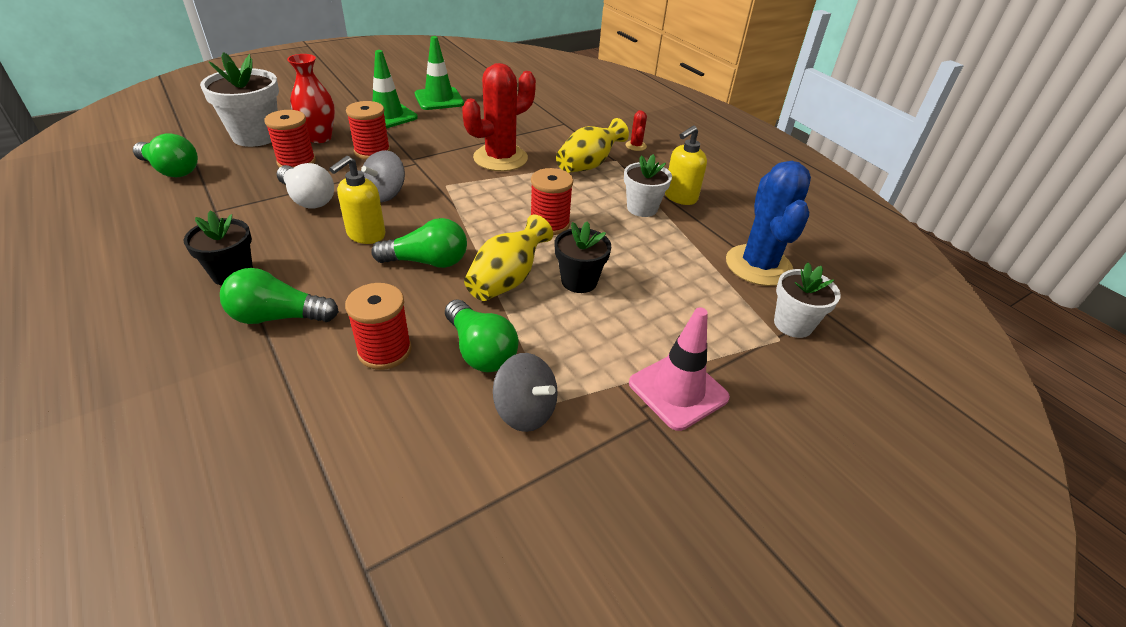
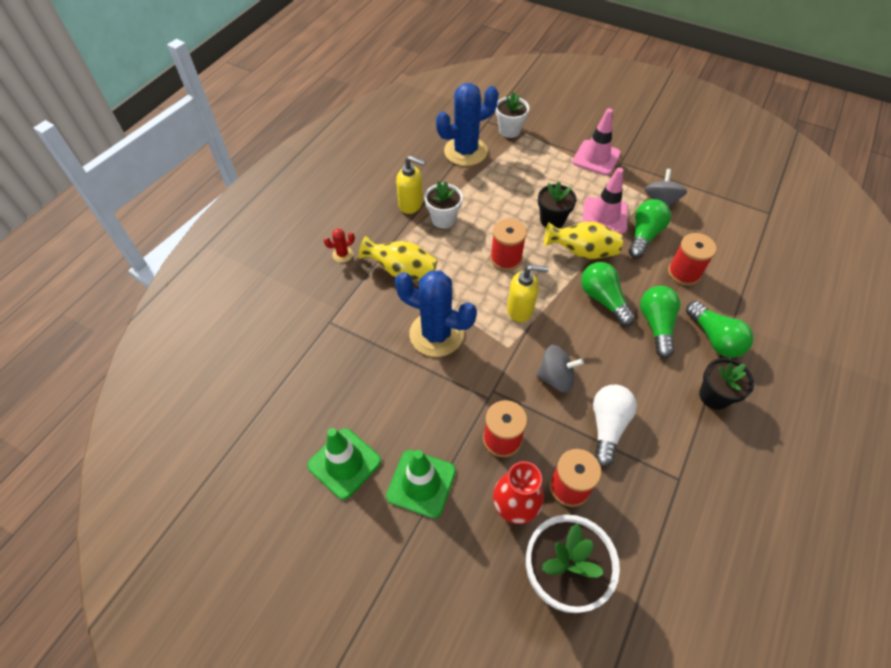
camera: 115 degrees left, 15 degrees up
green light bulb [133,133,198,177] -> green light bulb moved to [640,286,680,358]
yellow soap dispenser [329,156,385,244] -> yellow soap dispenser moved to [507,264,549,322]
red cactus [462,63,536,171] -> blue cactus [395,271,477,357]
none -> pink traffic cone [583,168,628,234]

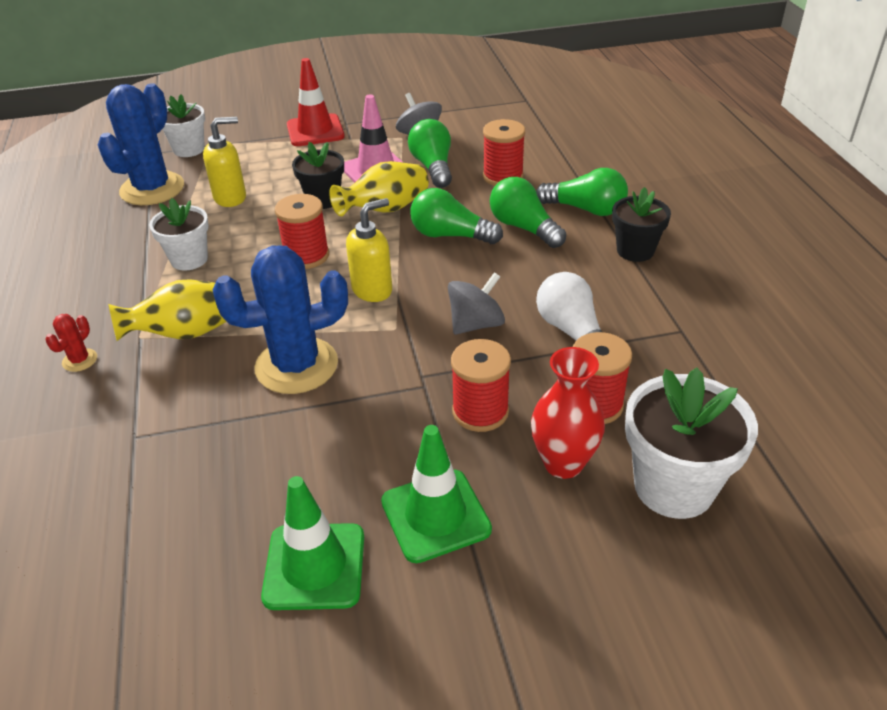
camera: 40 degrees left, 15 degrees down
yellow soap dispenser [396,156,425,214] -> yellow soap dispenser moved to [203,117,246,207]
pink traffic cone [572,108,621,175] -> red traffic cone [287,58,345,146]

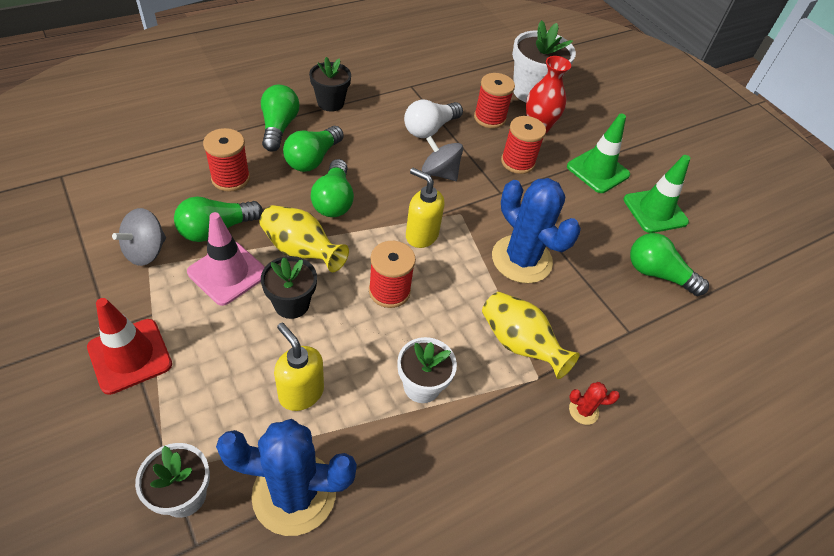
camera: 115 degrees left, 10 degrees up
none -> green light bulb [630,233,709,296]

